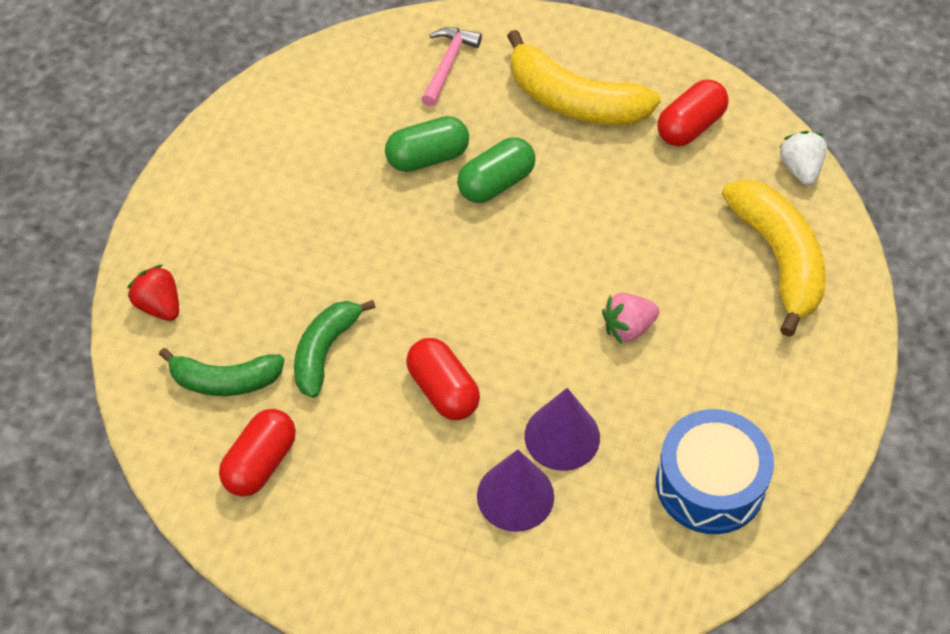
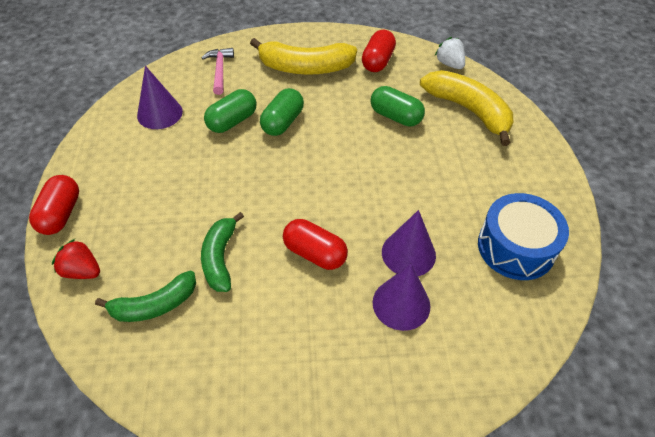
camera: 25 degrees left, 5 degrees down
red capsule [219,409,296,497] -> red capsule moved to [29,175,79,235]
pink strawberry [602,293,660,344] -> none
none -> purple cone [137,66,183,129]
none -> green capsule [370,86,425,127]

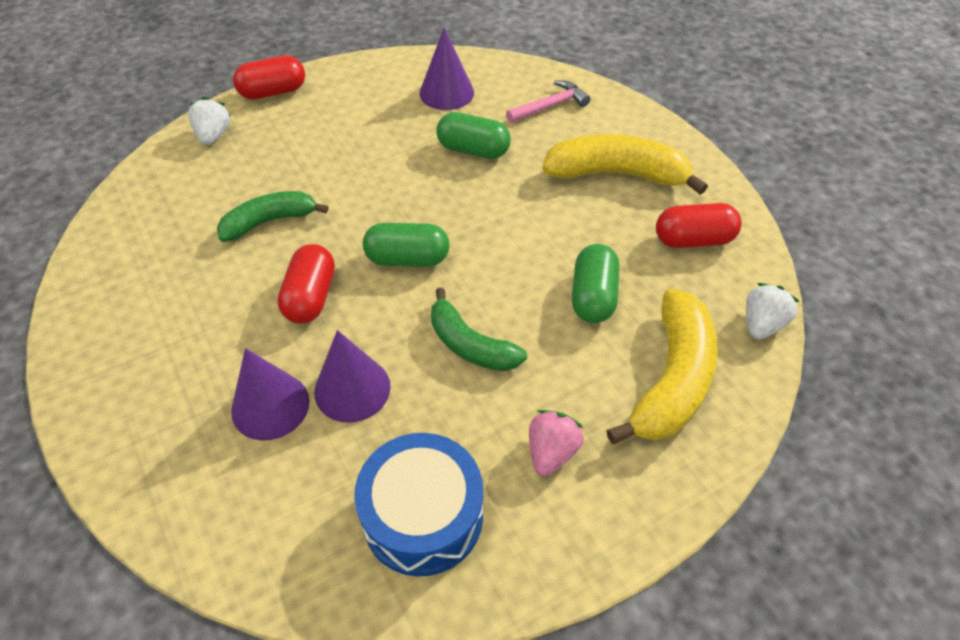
camera: 65 degrees right, 0 degrees up
red strawberry [52,239,100,279] -> white strawberry [188,97,230,145]
green banana [95,271,196,322] -> green banana moved to [431,288,527,371]
yellow banana [250,38,357,75] -> yellow banana turned 120 degrees clockwise [542,134,708,195]
green capsule [260,88,304,136] -> green capsule moved to [363,223,450,267]
none -> pink strawberry [529,410,584,476]

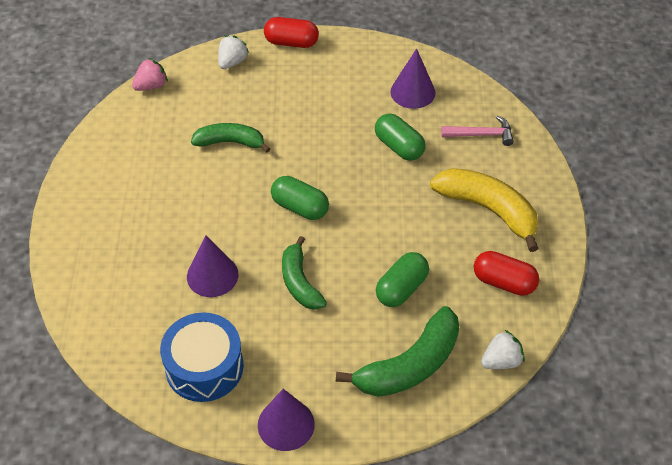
camera: 30 degrees right, 0 degrees up
purple cone [231,348,310,441] -> purple cone moved to [258,389,315,451]
red capsule [277,244,335,324] -> none
pink strawberry [529,410,584,476] -> pink strawberry moved to [132,58,168,91]
yellow banana [606,289,718,444] -> green banana [336,306,459,397]

